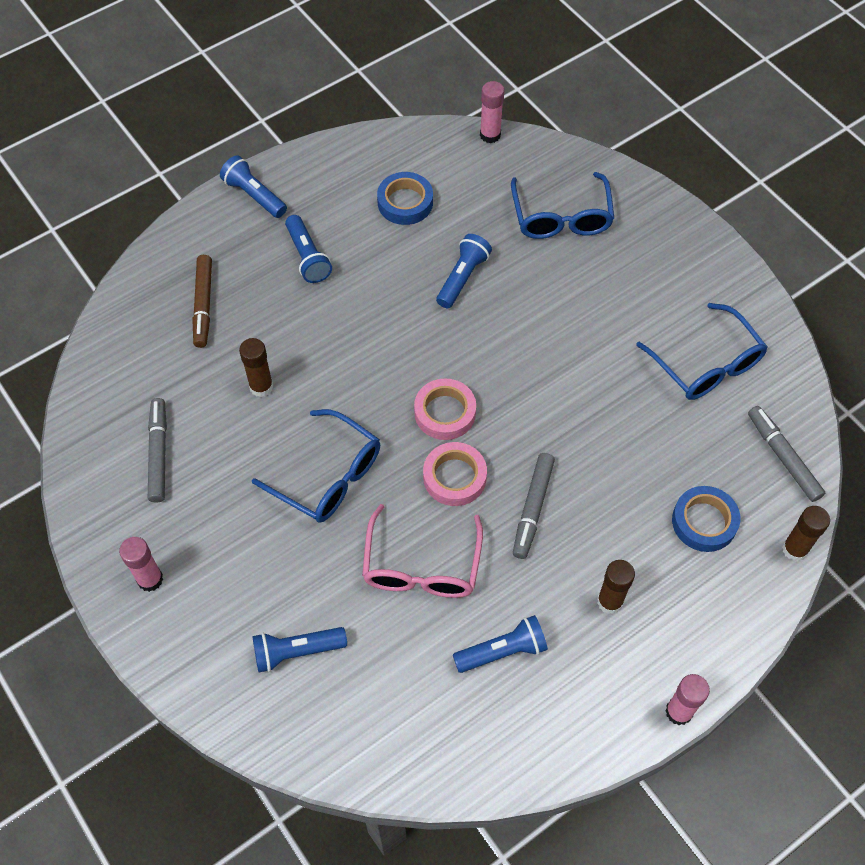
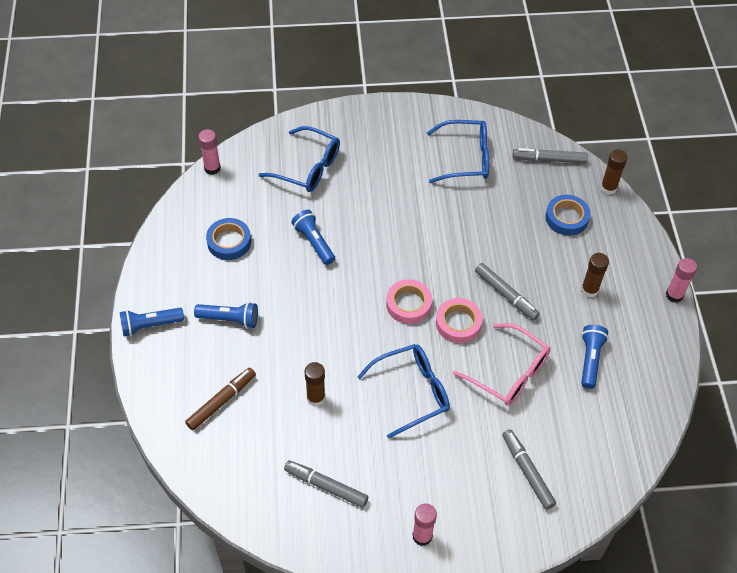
camera: 60 degrees left, 5 degrees down
brown marker [192,255,212,348] -> brown marker turned 75 degrees counterclockwise [185,368,256,430]
blue flashlight [253,627,347,672] -> grey marker [502,430,556,510]

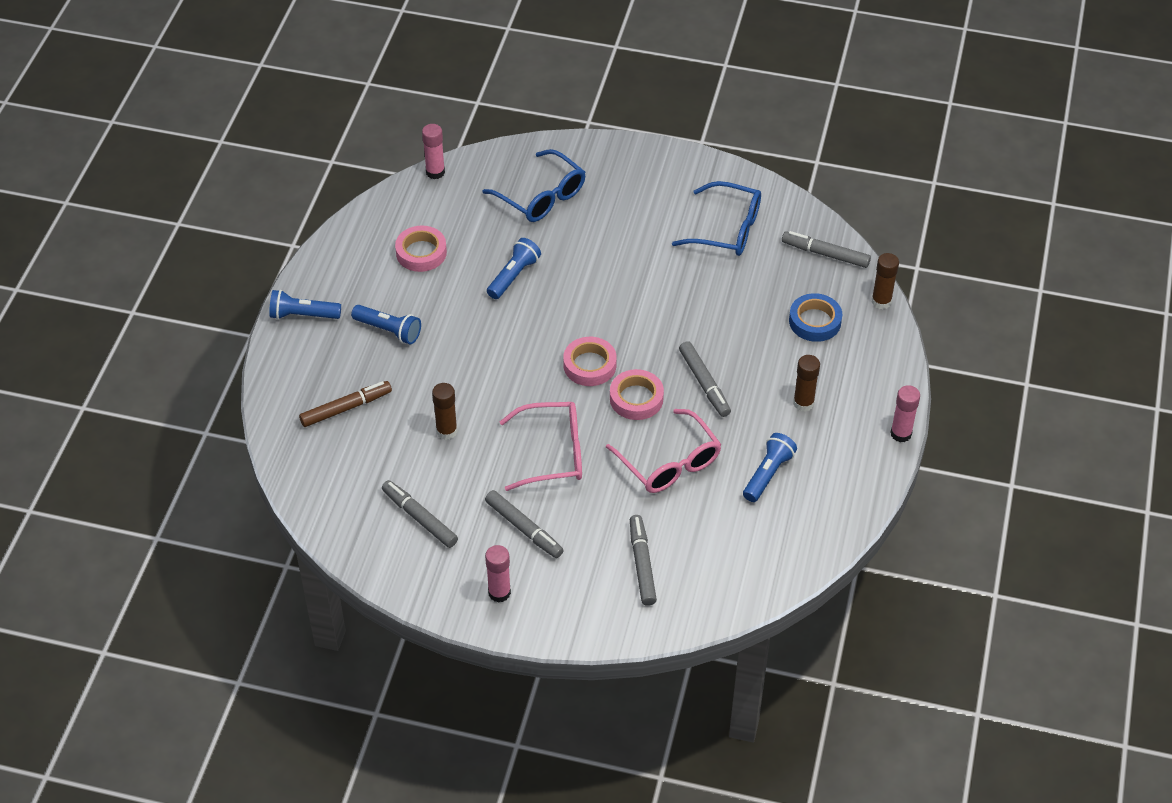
camera: 20 degrees right, 5 degrees down
blue tape [206,218,251,260] -> pink tape [395,225,447,272]
blue flashlight [292,210,335,265] -> blue flashlight turned 45 degrees clockwise [487,238,541,299]
blue glasses [357,344,450,439] -> pink glasses [499,402,582,491]
none -> grey marker [485,490,564,558]

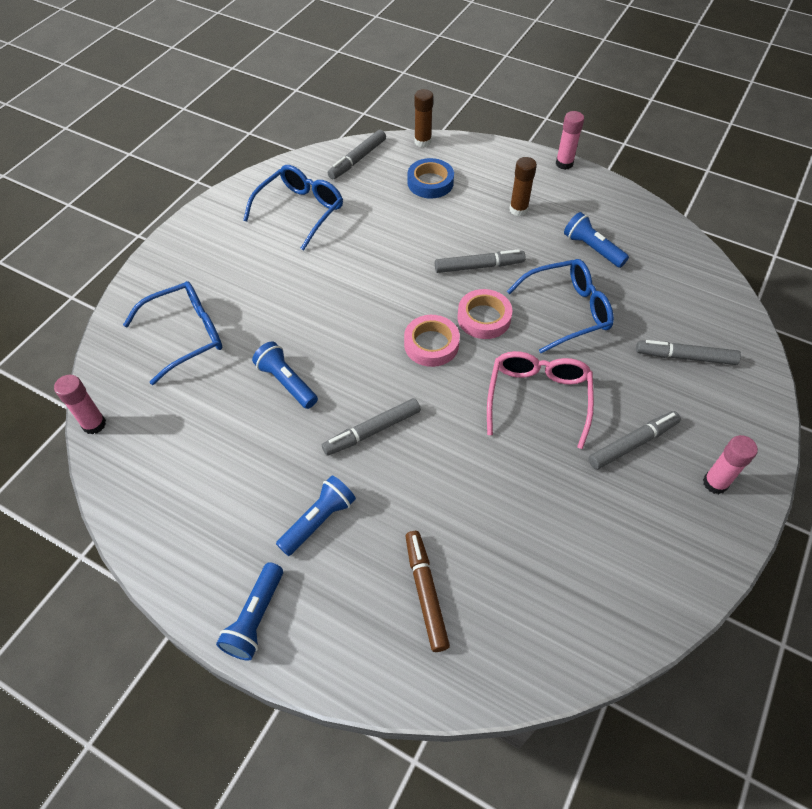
camera: 75 degrees left, 5 degrees up
grey marker [382,480,458,548] -> grey marker moved to [322,398,421,456]
pink tape [395,225,447,272] -> none
brown glue stick [432,383,457,440] -> none
pink glasses [606,409,722,493] -> blue glasses [507,259,614,353]

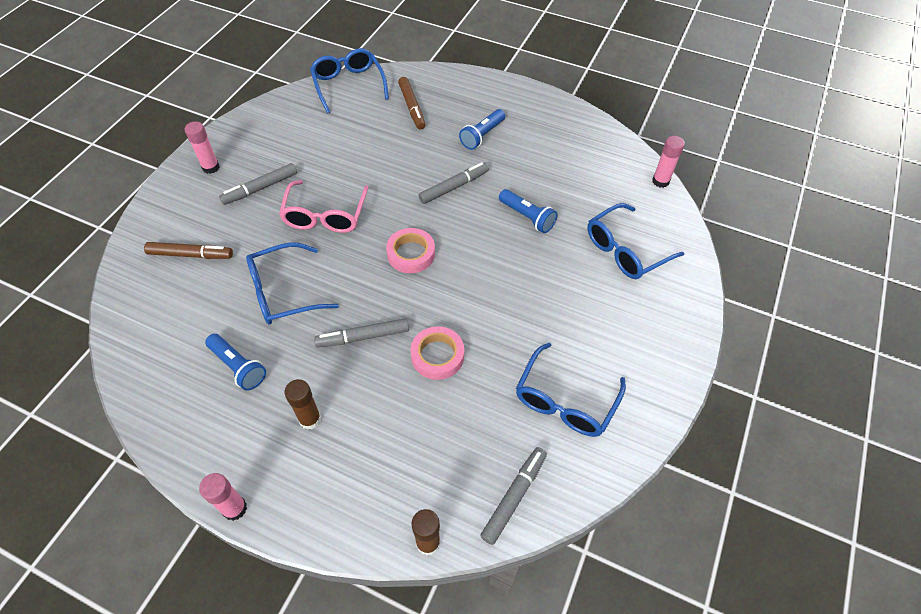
camera: 175 degrees right, 0 degrees up
blue flashlight [216,562,283,661] -> none
blue tape [407,158,454,199] -> none
pink tape [457,289,513,339] -> pink tape moved to [410,326,464,380]
grey marker [636,340,741,365] -> brown marker [144,242,233,259]
none -> blue glasses [310,48,389,114]

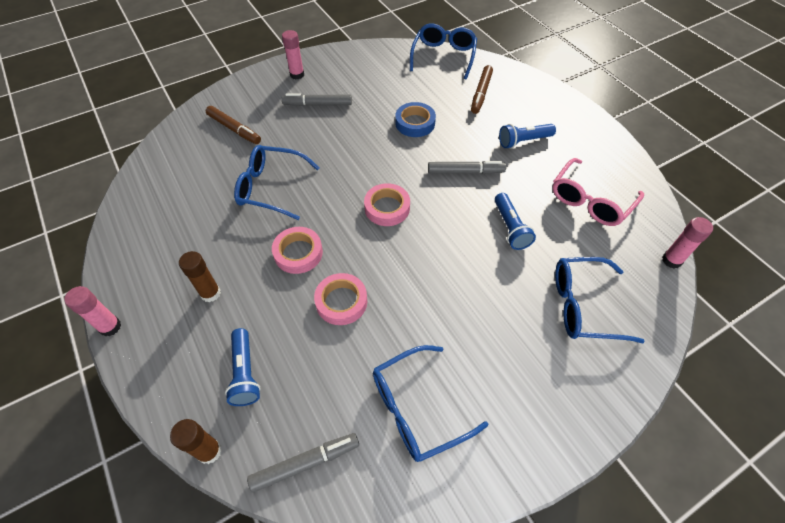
camera: 35 degrees right, 0 degrees up
blue flashlight [205,334,266,391] -> blue flashlight moved to [225,328,261,406]
pink glasses [279,180,368,233] -> pink glasses moved to [552,158,644,226]
grey marker [314,318,409,348] -> pink tape [272,227,323,274]
none -> blue tape [395,102,436,137]

